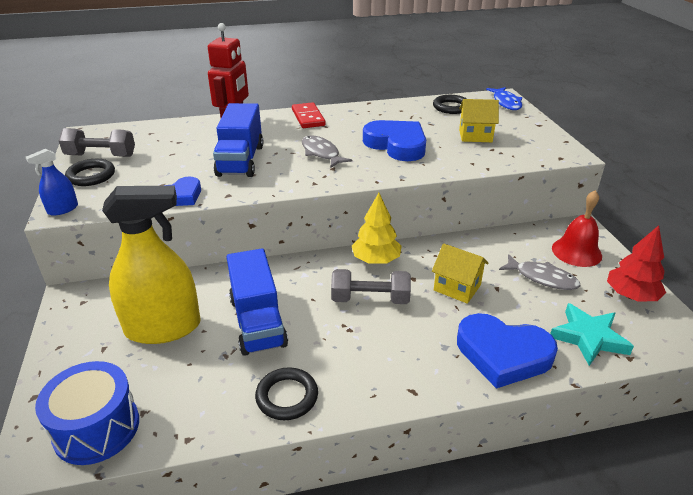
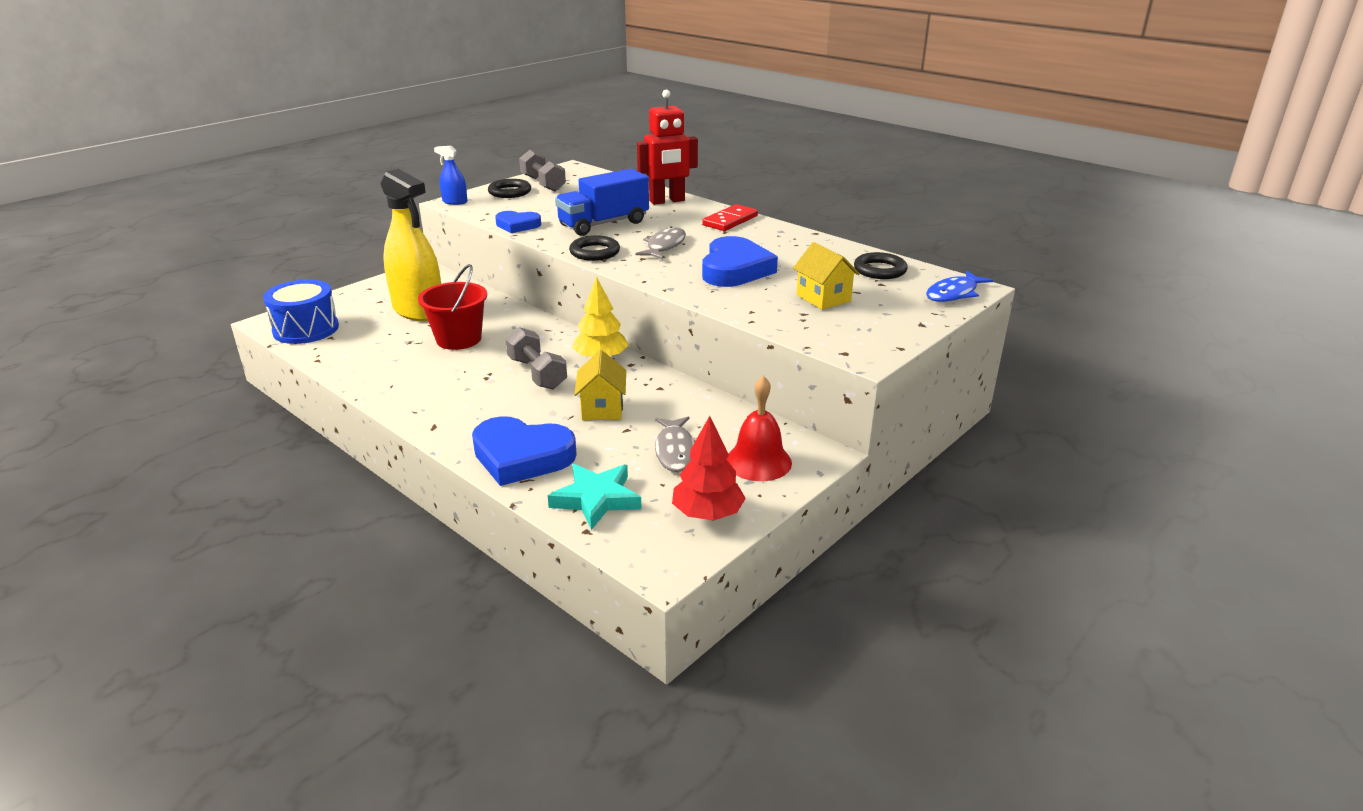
camera: 55 degrees right, 5 degrees down
blue truck [227,248,288,356] -> red bucket [418,264,487,350]
black ring [255,367,318,420] -> black ring moved to [569,236,620,261]
blue heart [457,313,558,389] -> blue heart turned 60 degrees counterclockwise [472,416,577,486]

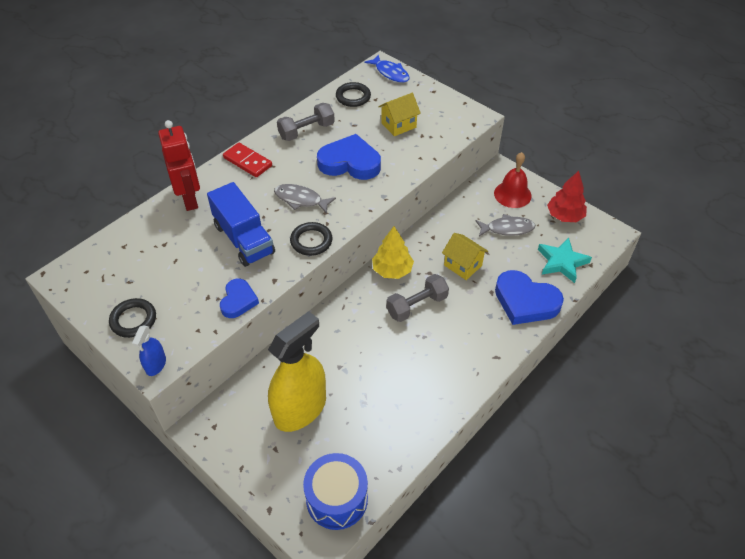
camera: 90 degrees left, 20 degrees up
red bucket [418,264,487,350] -> none
blue heart [472,416,577,486] -> blue heart turned 105 degrees clockwise [495,270,564,325]
grey dumbbell [519,150,566,191] -> grey dumbbell moved to [277,103,335,141]
yellow house [574,350,626,420] -> yellow house turned 45 degrees clockwise [442,233,488,280]

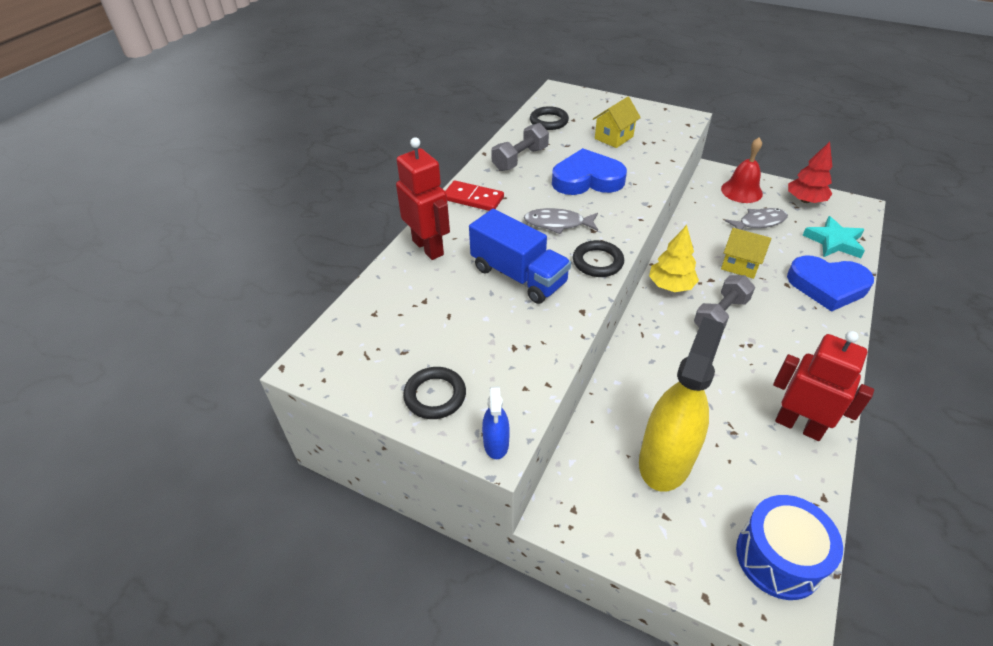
camera: 15 degrees left, 5 degrees down
blue heart [220,278,259,318] -> none
blue fish [364,54,409,83] -> none
none -> red robot [773,331,874,441]

